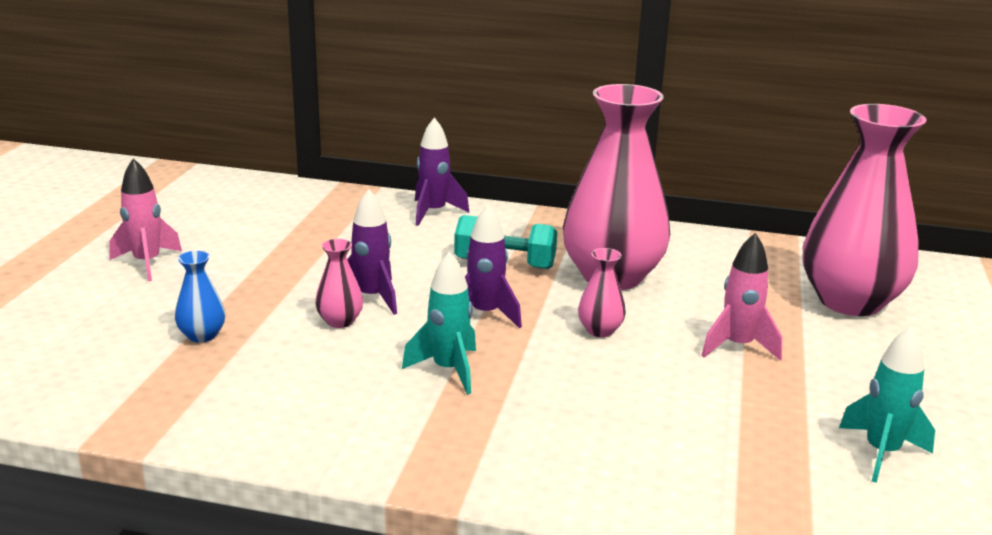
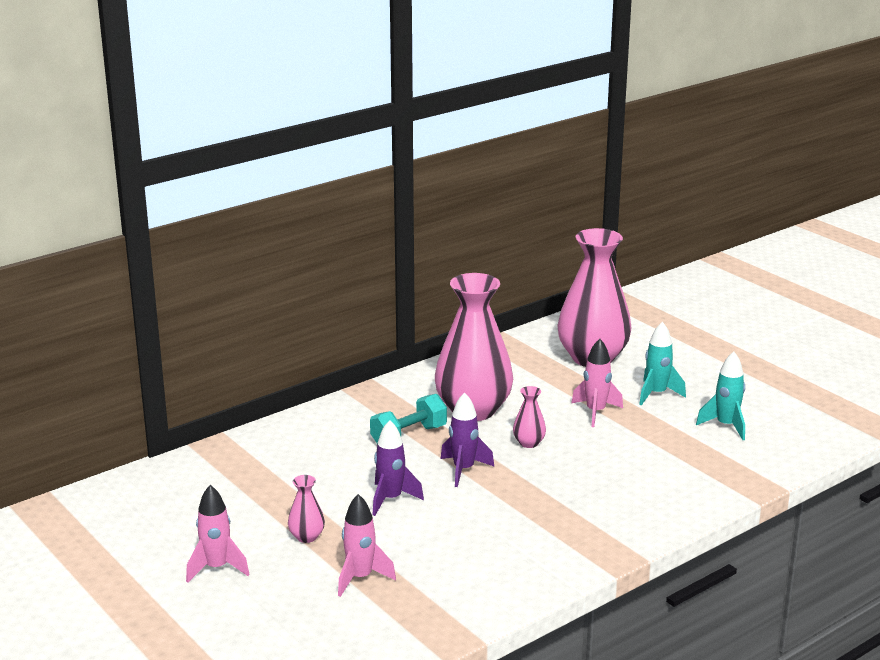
camera: 50 degrees left, 0 degrees up
blue vase [175,251,225,343] -> pink rocket [338,494,396,597]
pink vase [315,239,363,328] -> pink vase moved to [288,475,325,543]
turquoise rocket [402,251,476,394] -> turquoise rocket moved to [639,321,686,406]
purple rocket [415,117,470,226] -> none

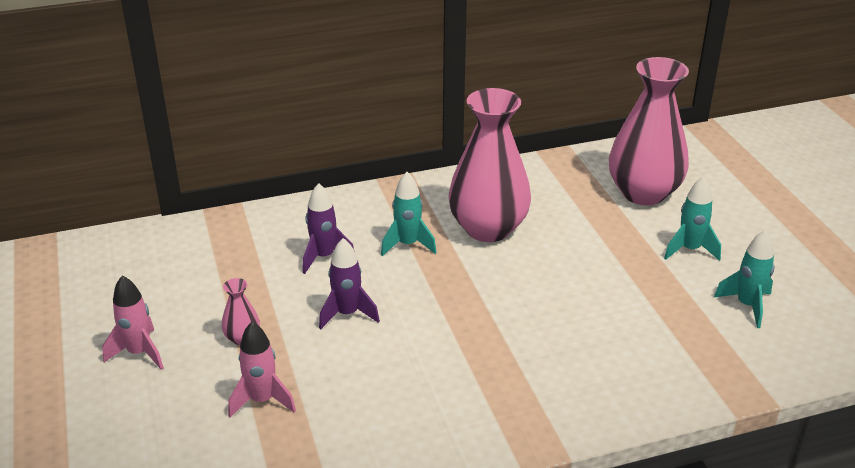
camera: 20 degrees right, 10 degrees up
turquoise dumbbell [370,394,447,443] -> turquoise rocket [381,172,437,256]
purple rocket [441,392,494,487] -> purple rocket moved to [303,183,354,274]
pink vase [513,386,546,448] -> none
pink rocket [571,339,623,427] -> none

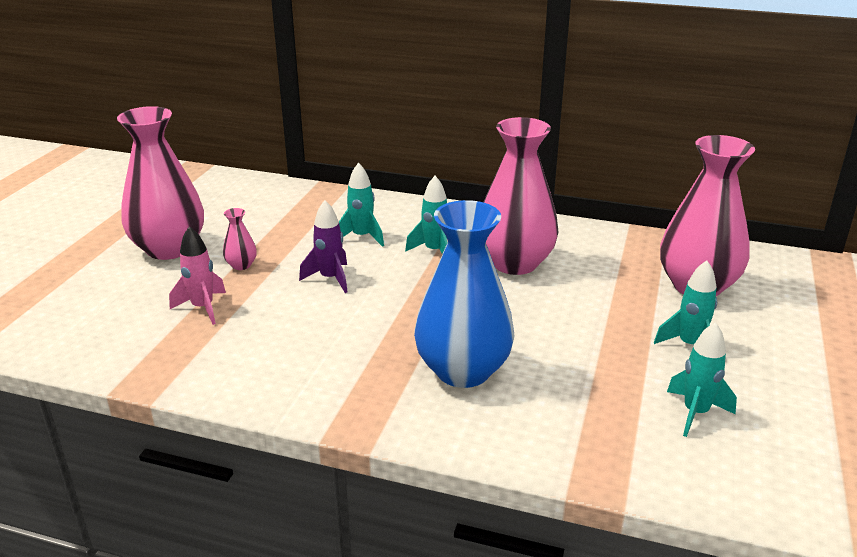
camera: 35 degrees right, 5 degrees down
pink rocket [102,276,164,370] -> pink vase [117,106,204,260]
purple rocket [303,183,354,274] -> turquoise rocket [339,163,384,247]
none -> blue vase [414,200,514,388]

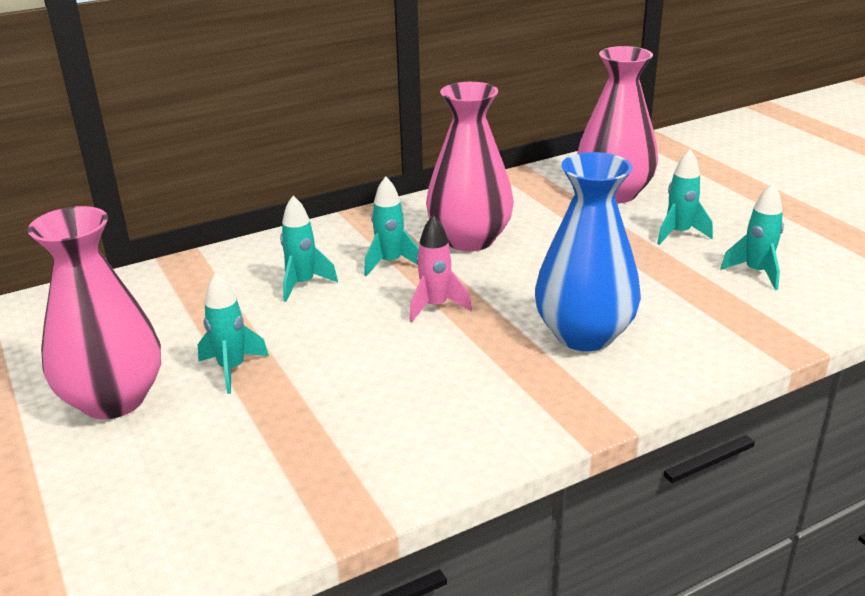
camera: 45 degrees left, 0 degrees up
pink rocket [169,226,226,325] -> pink rocket moved to [409,215,472,323]
pink vase [223,208,257,270] -> turquoise rocket [198,272,269,394]
purple rocket [299,200,348,293] -> none

